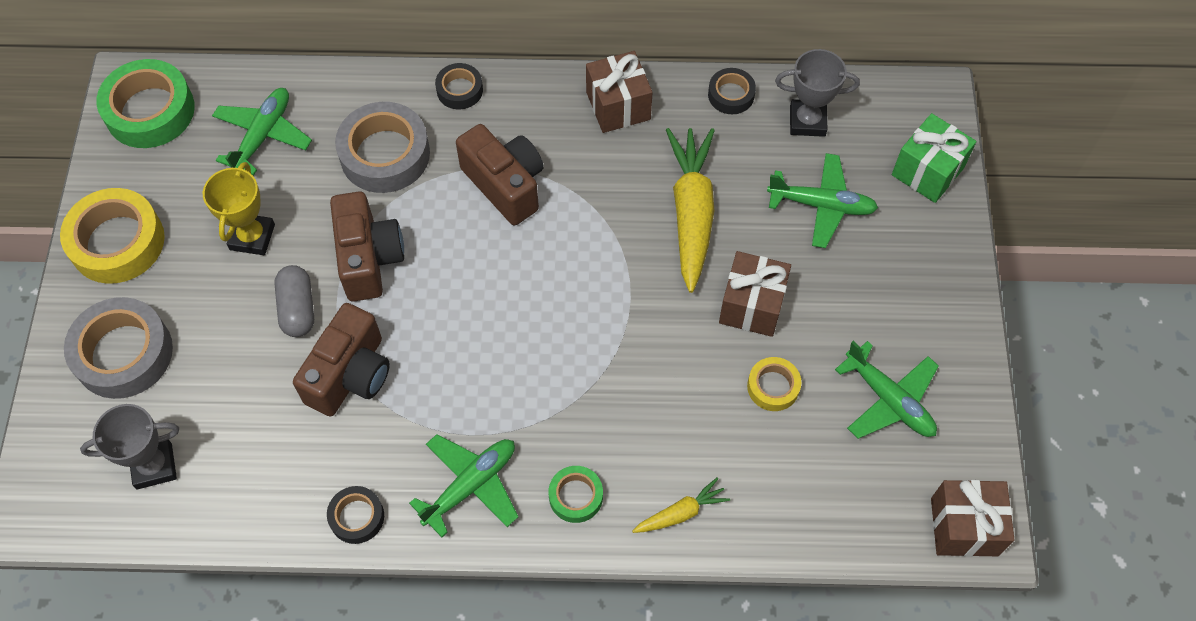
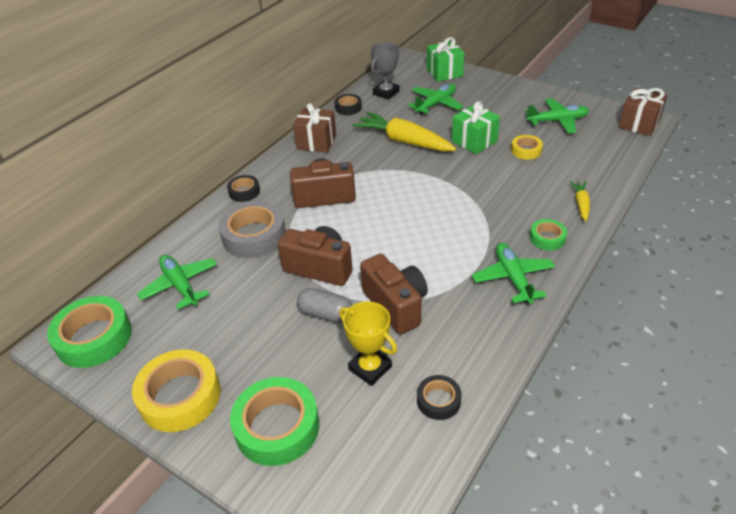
camera: 55 degrees left, 20 degrees down
grey tape [64,297,173,399] -> green tape [230,377,319,466]
grey trophy [80,404,179,489] -> none
yellow trophy [203,162,275,255] -> yellow trophy moved to [339,301,397,386]
black tape [327,486,384,544] -> black tape moved to [417,375,462,420]
brown gift [719,251,791,337] -> green gift [452,101,500,155]

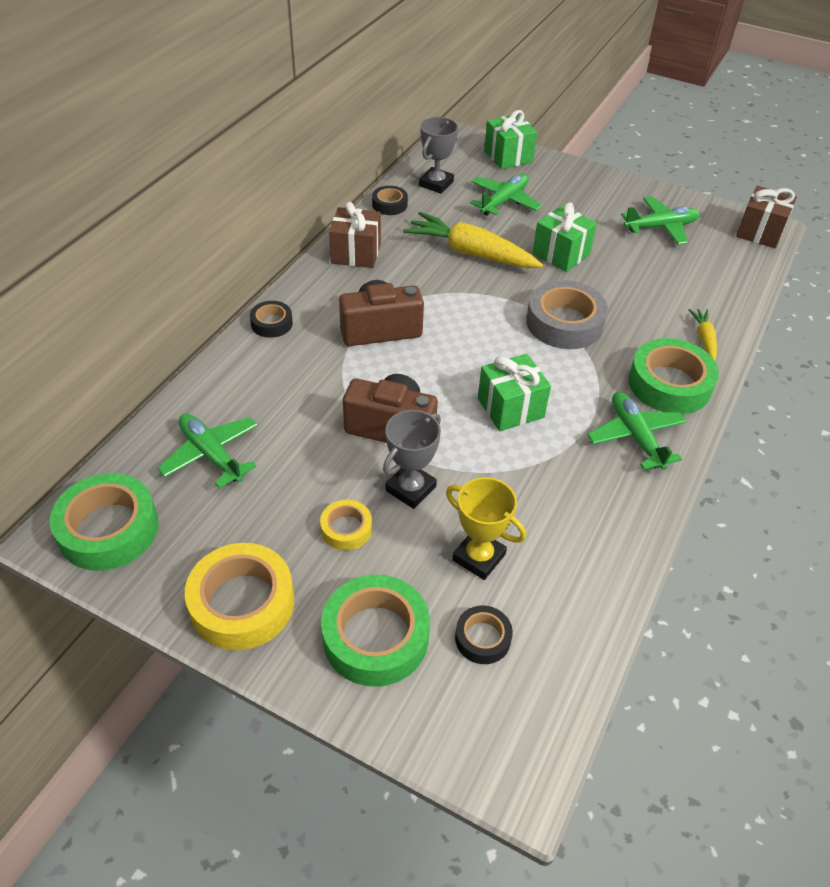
camera: 10 degrees left, 5 degrees up
grey tape [218,201,286,258] -> grey tape moved to [526,280,608,349]
grey capsule [297,288,352,323] -> grey trophy [383,410,441,509]
brown camera [360,254,428,334] -> none
black tape [417,375,462,420] -> black tape moved to [455,605,513,664]
yellow tape [511,135,543,160] -> yellow tape moved to [320,500,372,550]
green tape [530,219,567,251] -> green tape [629,338,719,414], size x1.89
none -> green gift [478,354,551,431]

